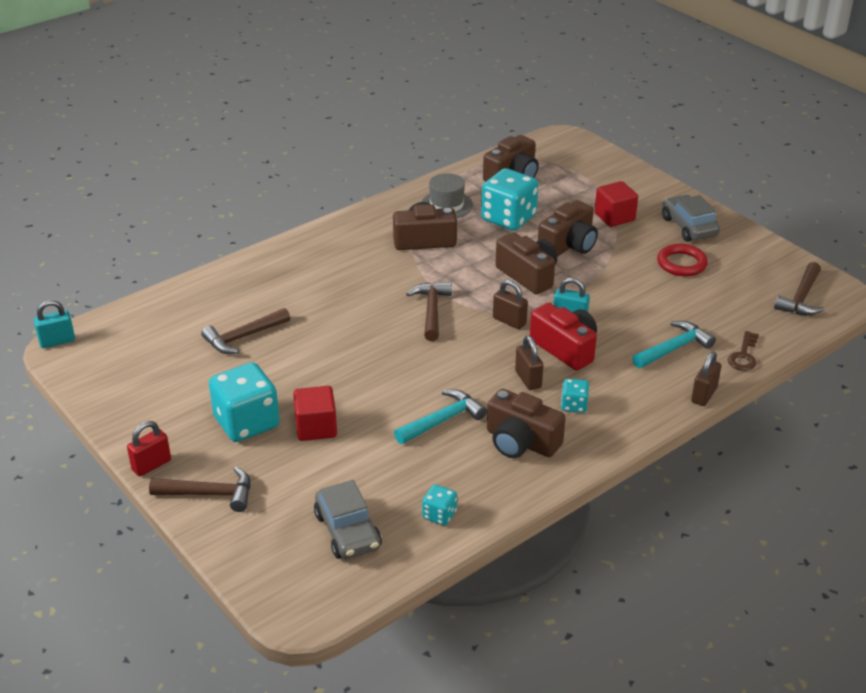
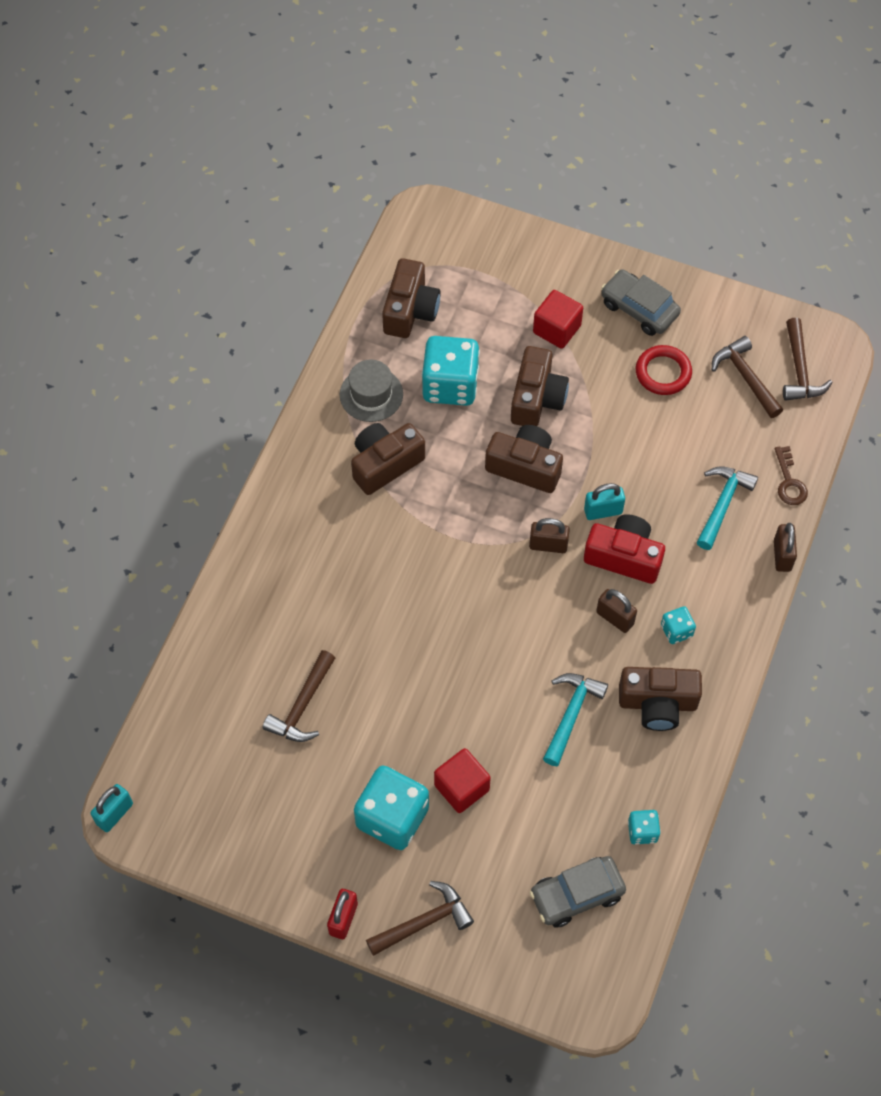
camera: 30 degrees left, 25 degrees up
grey car [314,480,382,559] -> grey car turned 120 degrees clockwise [529,856,626,928]
brown hammer [406,282,452,341] -> brown hammer moved to [712,336,783,418]

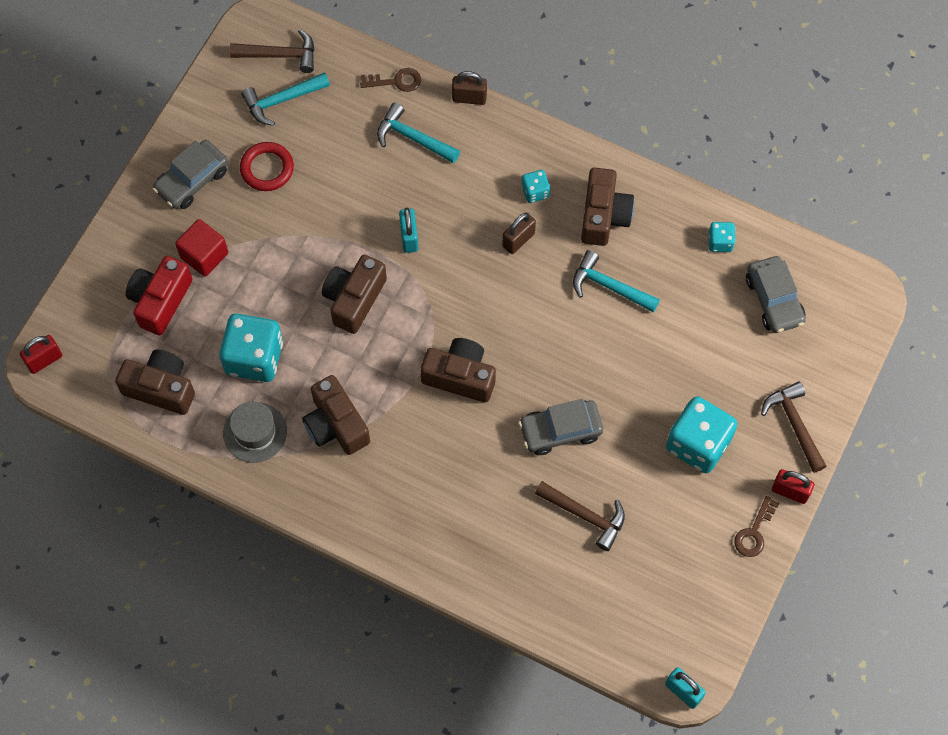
camera: 85 degrees left, 5 degrees up
red cube [434,748,491,813] -> none
brown camera [511,346,569,426] -> brown camera moved to [420,338,496,403]
brown padlock [529,518,570,553] -> none
red camera [584,514,665,584] -> red camera moved to [126,256,192,335]
brown hammer [712,336,783,418] -> turquoise hammer [241,72,330,126]
none -> red padlock [20,335,62,374]
none -> grey car [518,399,603,455]
none -> brown key [734,496,779,557]

